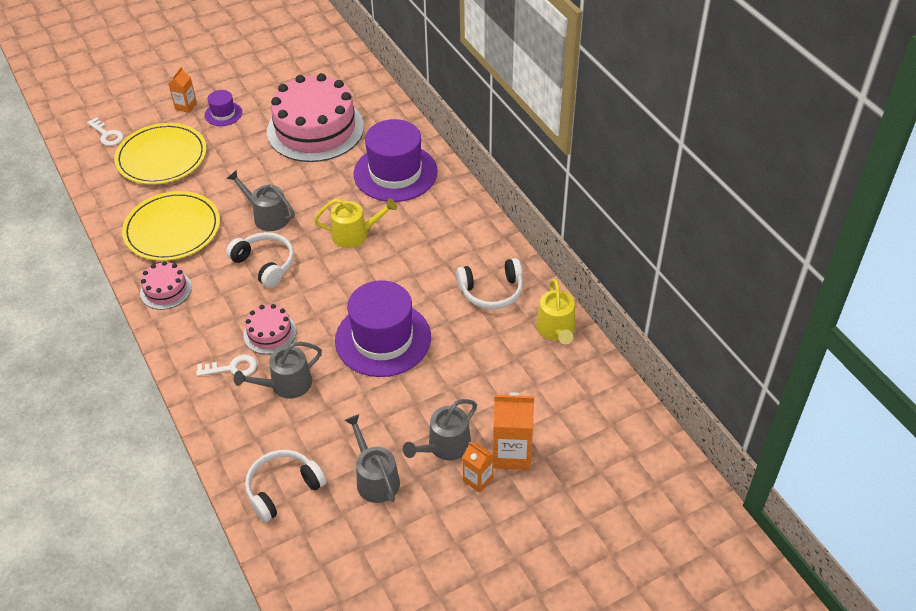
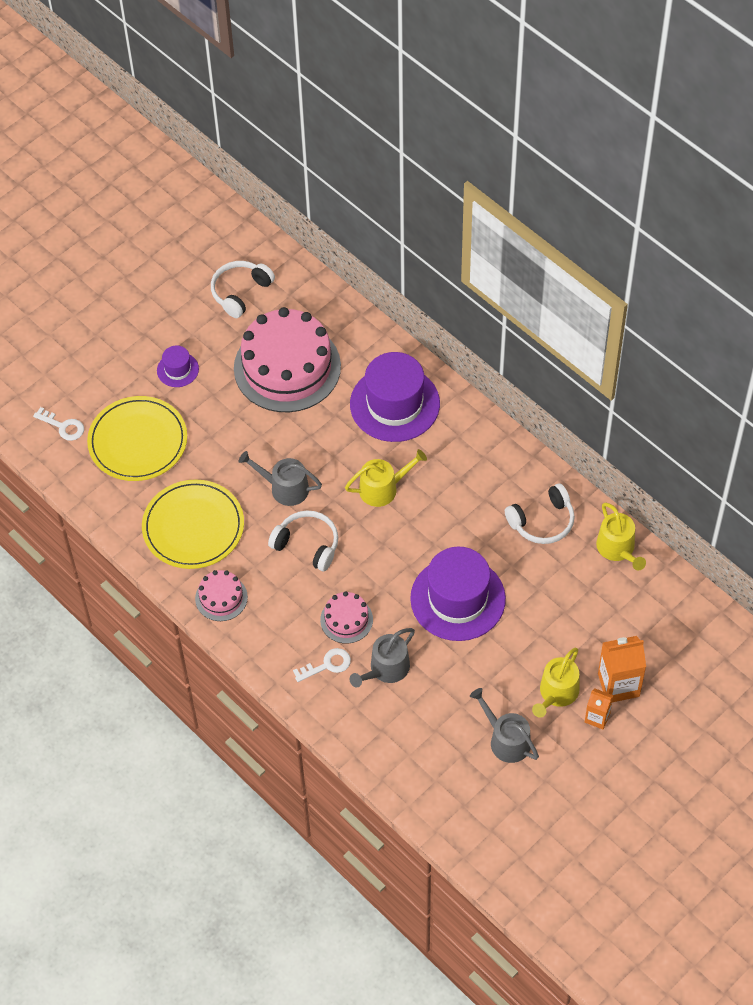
camera: 15 degrees left, 10 degrees up
orange carton [168,67,197,113] -> none
white headphones [245,450,326,523] -> white headphones moved to [211,261,275,318]
grey watering can [403,399,477,460] -> yellow watering can [532,647,580,718]

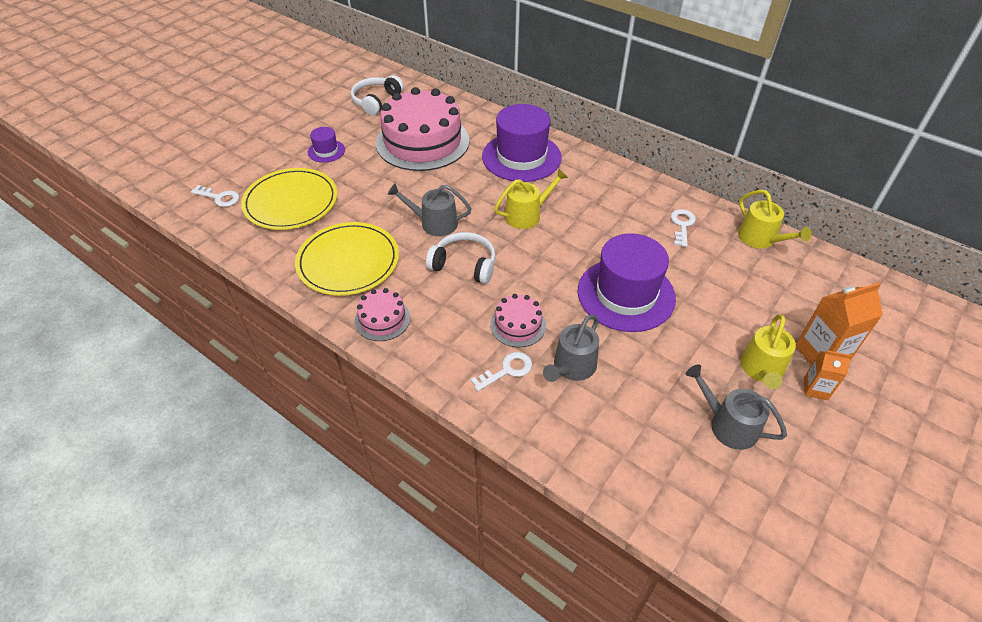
camera: 10 degrees left, 10 degrees down
white headphones [505,483,575,544] -> white key [671,209,696,247]

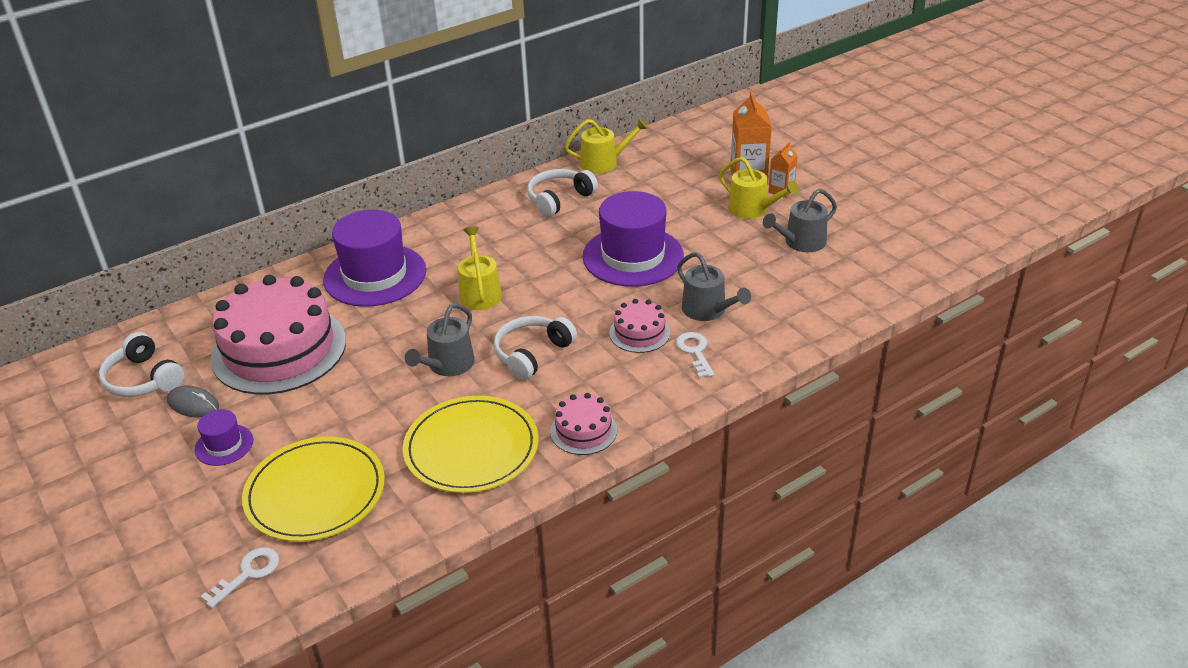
camera: 70 degrees left, 10 degrees down
white key [671,209,696,247] -> white headphones [527,169,598,217]
none -> grey mouse [167,386,219,417]

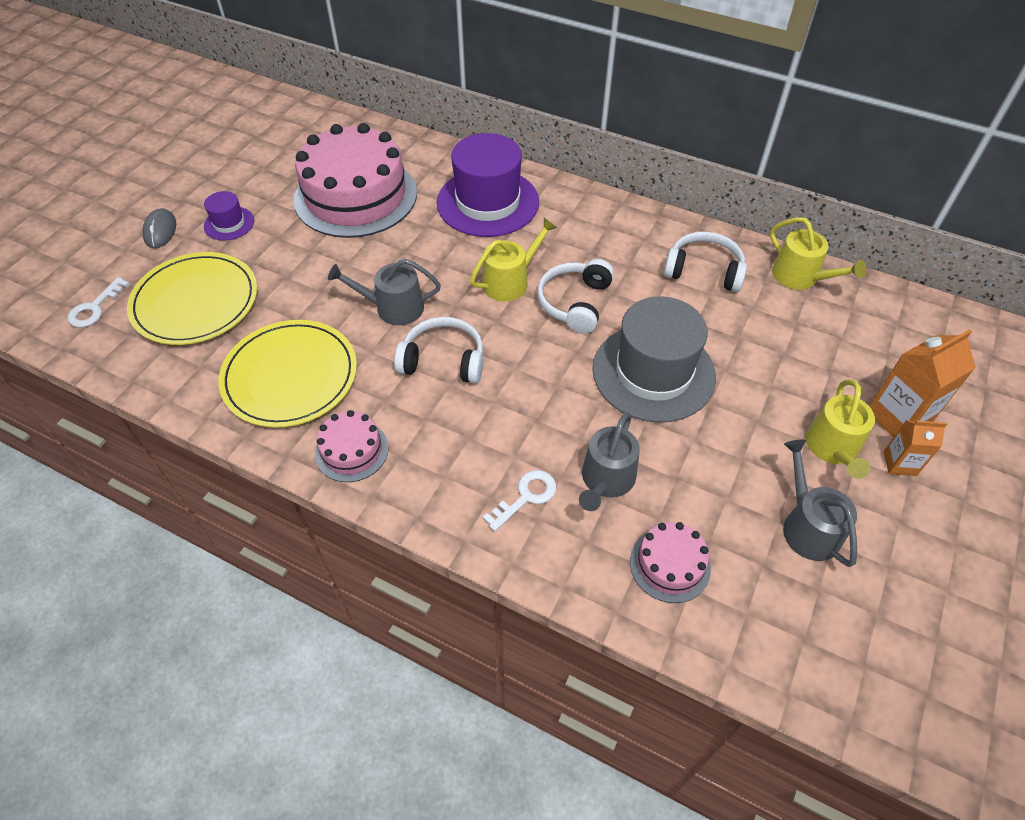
camera: 60 degrees right, 15 degrees up
white headphones [99,332,184,397] -> white headphones moved to [537,259,614,334]
grey mouse [167,386,219,417] -> grey mouse moved to [142,208,176,249]
white key [200,547,279,608] -> white key turned 105 degrees clockwise [68,277,130,328]
purple hat [582,191,684,287] -> grey hat [592,296,716,423]
pink cake [609,299,670,353] -> pink cake moved to [630,522,711,603]
grey watering can [763,189,837,252] -> grey watering can turned 45 degrees clockwise [783,440,857,567]

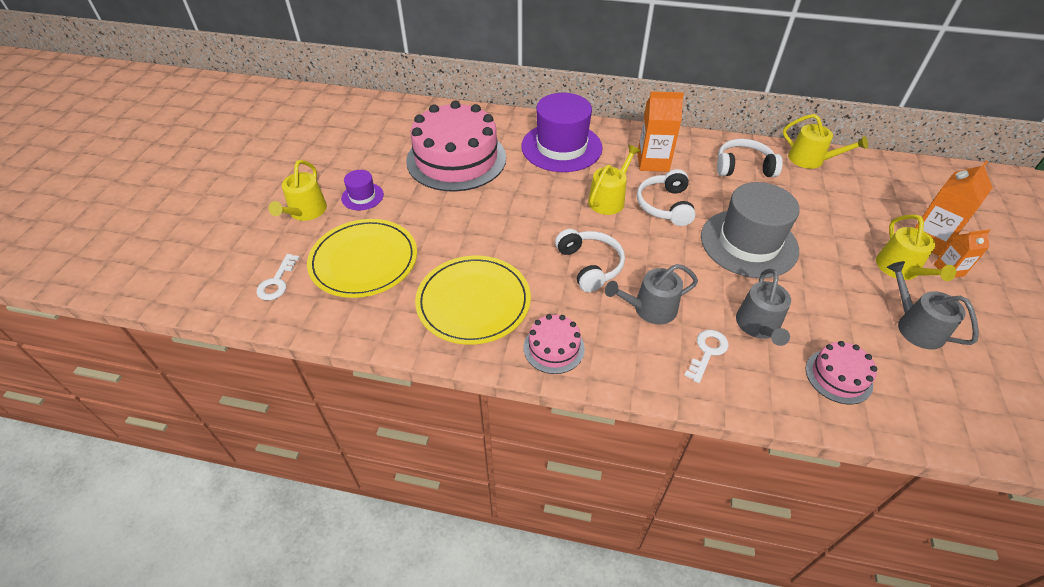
camera: 15 degrees left, 5 degrees down
grey mouse [142,208,176,249] -> yellow watering can [268,160,327,221]
grey watering can [328,259,441,325] -> grey watering can moved to [605,264,698,325]
white headphones [394,317,483,383] -> white headphones turned 75 degrees clockwise [555,229,625,292]
none -> orange carton [638,91,684,172]

